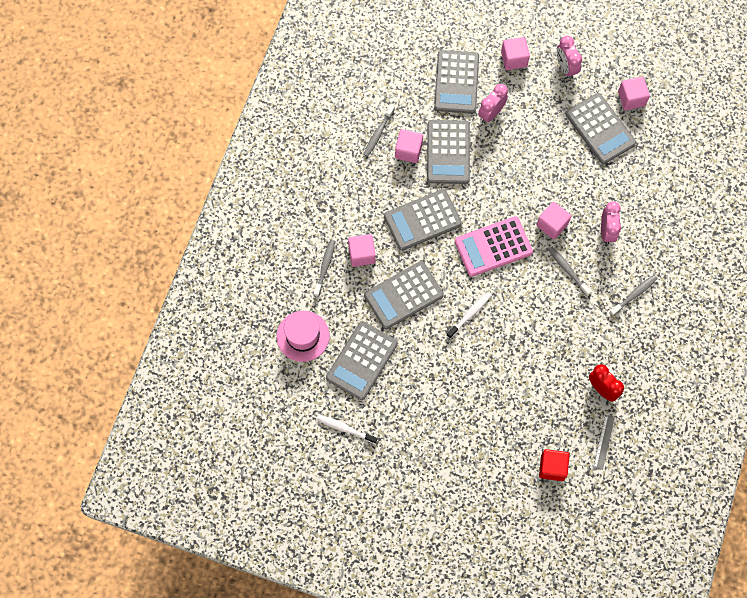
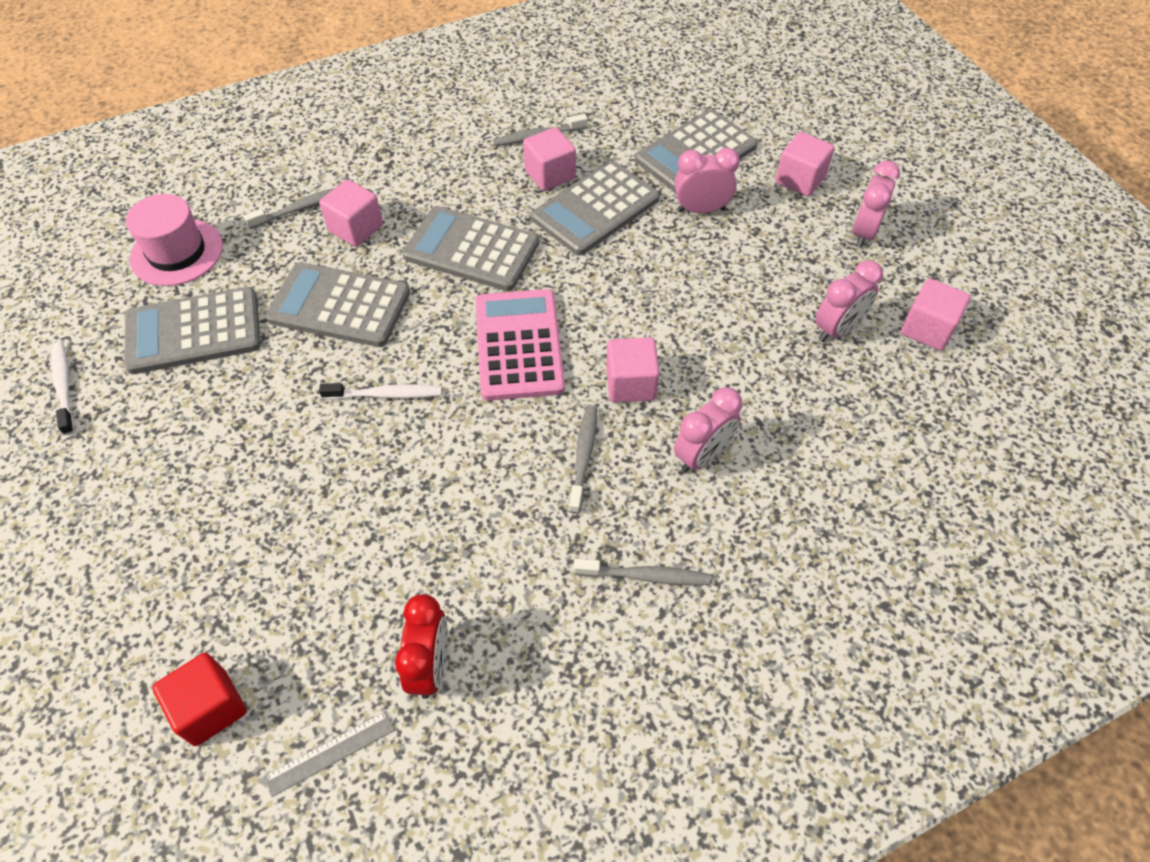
camera: 45 degrees right, 15 degrees down
pink calculator [455,216,533,277] -> pink calculator turned 60 degrees clockwise [475,289,565,401]
grey calculator [566,93,636,164] -> pink clock [815,260,883,342]

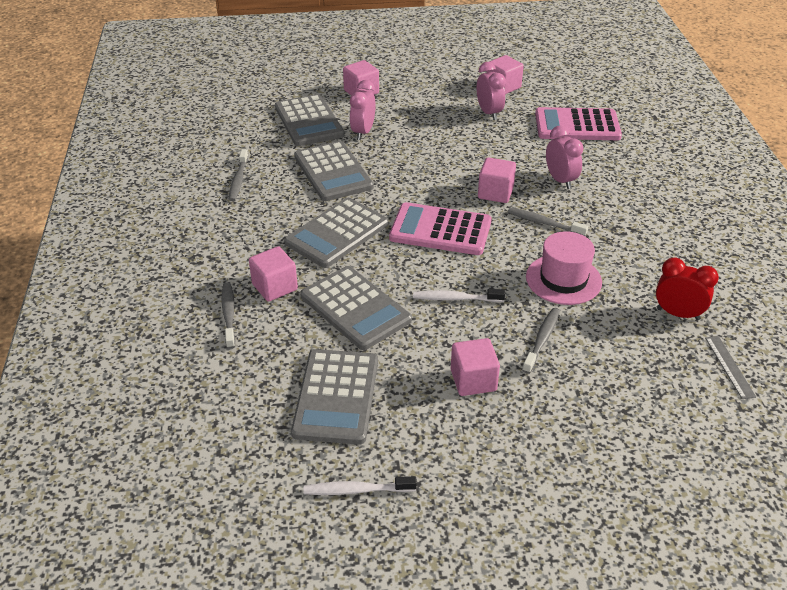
camera: 70 degrees left, 15 degrees down
pink hat [126,194,223,286] -> pink hat moved to [526,231,602,305]
red cube [152,653,247,746] -> none
grey calculator [265,262,410,347] -> grey calculator turned 75 degrees counterclockwise [300,266,412,350]
white toothbrush [319,383,442,400] -> white toothbrush turned 105 degrees counterclockwise [413,289,505,302]
pink cube [523,127,576,191] -> pink cube moved to [451,338,500,396]
grey toothbrush [574,559,710,585] -> grey toothbrush moved to [522,308,560,374]
pink clock [852,160,900,248] -> none
none -> pink calculator [535,107,622,140]

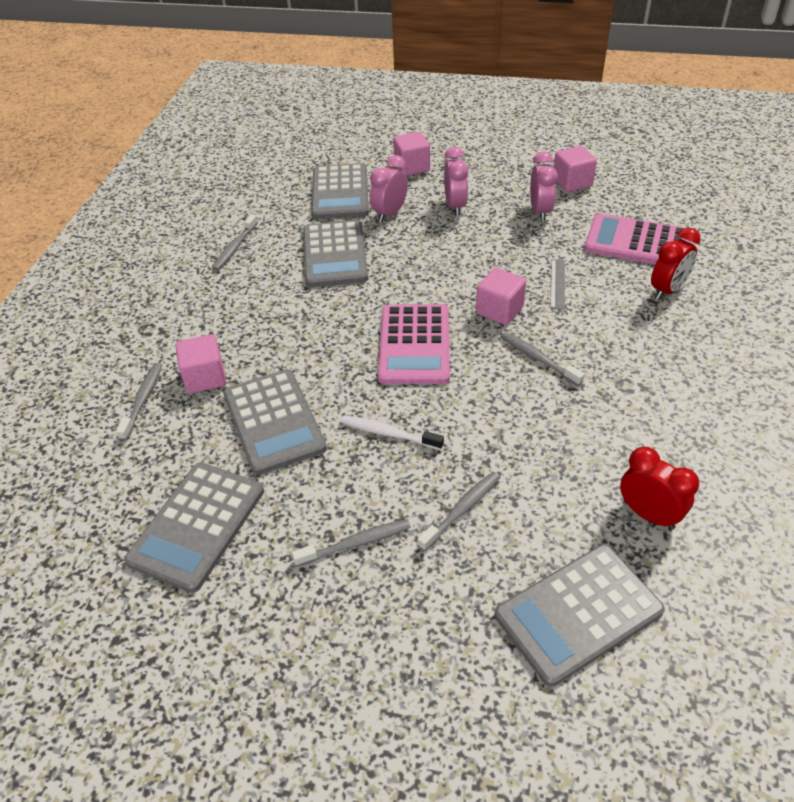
camera: 20 degrees right, 5 degrees up
grey calculator [284,198,389,268] -> grey calculator moved to [495,544,665,687]
white toothbrush [304,476,417,495] -> none
pink calculator [389,202,492,255] -> pink calculator turned 120 degrees counterclockwise [378,304,450,384]
pink cube [451,338,500,396] -> grey toothbrush [292,519,411,567]
pink hat [526,231,602,305] -> none
pink clock [546,126,584,189] -> pink clock moved to [444,147,468,216]
grey ruler [705,336,756,399] -> grey ruler moved to [550,259,565,310]
none -> red clock [651,228,701,300]

